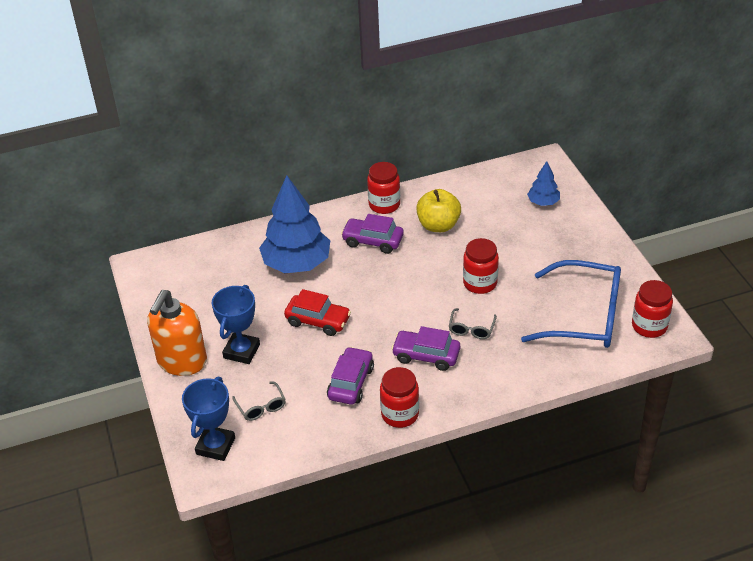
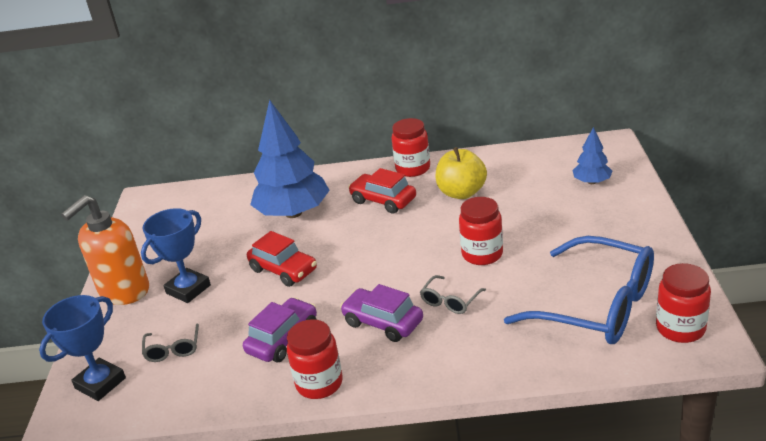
camera: 20 degrees right, 10 degrees down
purple car [341,214,404,254] -> red car [348,168,416,214]

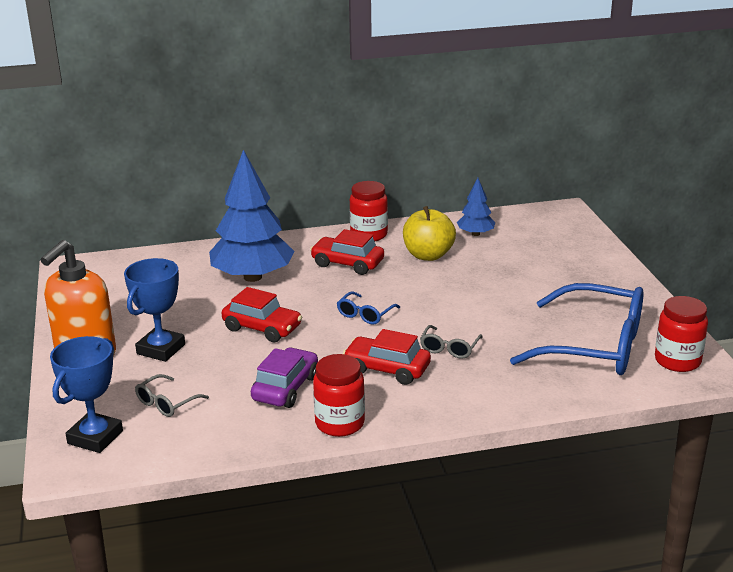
camera: 15 degrees left, 5 degrees down
grey glasses [142,324,199,362] -> grey glasses turned 60 degrees clockwise [135,374,209,417]
purple car [340,284,423,342] -> red car [343,329,431,385]
red jar [459,197,503,265] -> none
blue tree [573,127,612,184] -> blue tree moved to [457,178,495,236]
none -> blue glasses [337,292,400,325]

